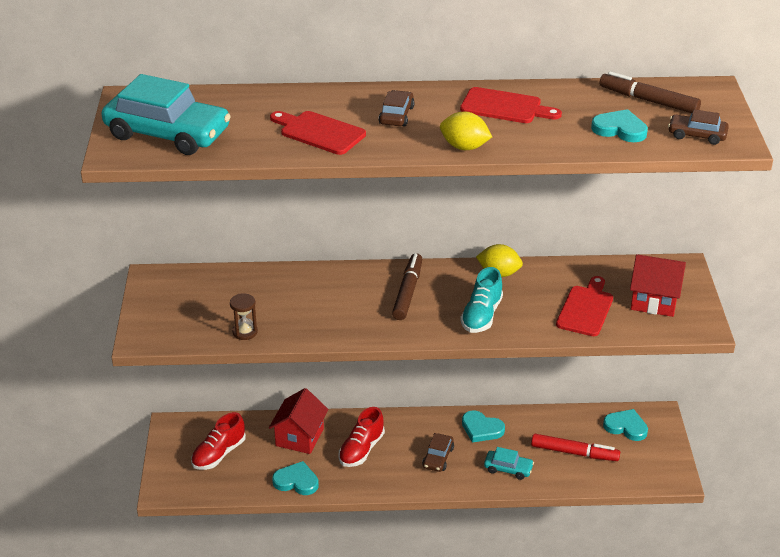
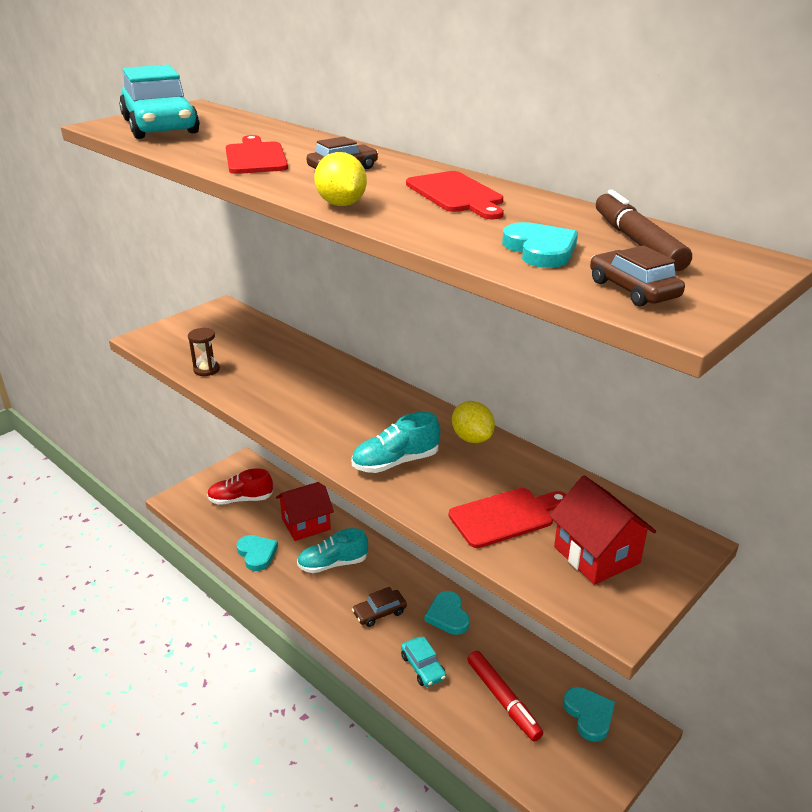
camera: 45 degrees right, 5 degrees down
red shoe [338,407,385,467] -> turquoise shoe [297,528,368,573]
brown marker [392,253,422,320] -> none

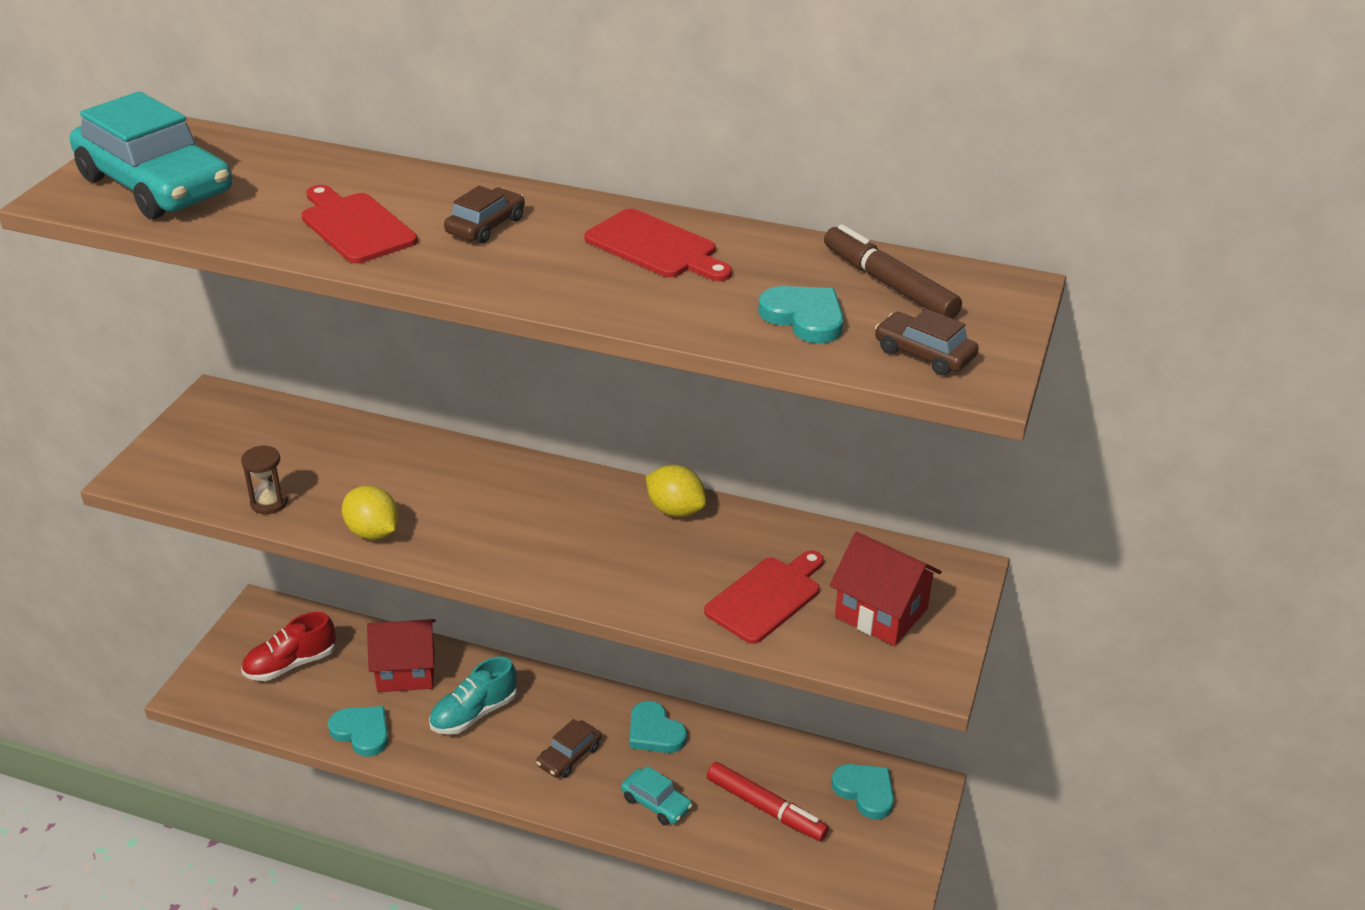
camera: 25 degrees left, 5 degrees up
red house [276,482,334,541] -> red house turned 45 degrees clockwise [367,619,436,692]
yellow lemon [314,152,367,206] -> yellow lemon moved to [342,486,399,540]
turquoise shoe [352,412,440,473] -> none

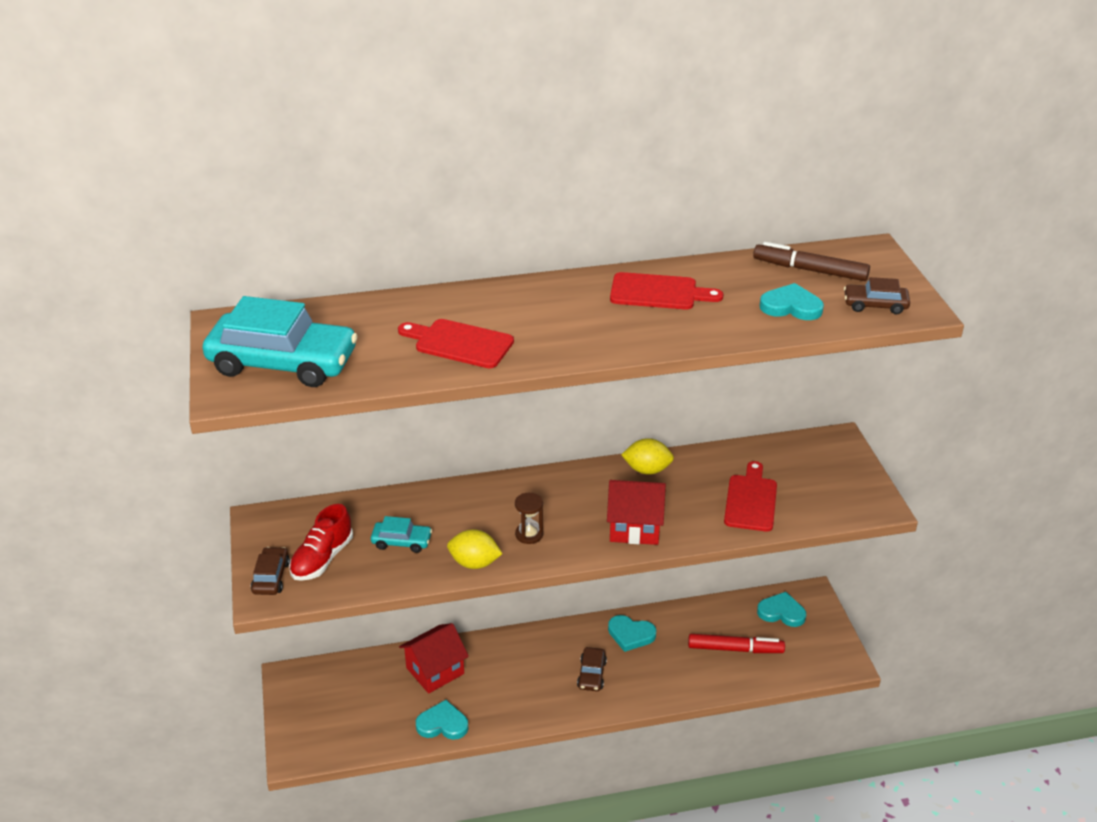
camera: 30 degrees left, 0 degrees up
brown hourglass [241,445,288,514] -> brown hourglass moved to [515,493,543,544]
red shoe [241,612,336,681] -> red shoe moved to [289,504,353,581]
turquoise shoe [429,656,517,735] -> none
brown car [444,186,525,243] -> brown car moved to [251,547,290,595]
turquoise car [621,766,693,825] -> turquoise car moved to [371,516,432,553]
red house [830,532,942,646] -> red house moved to [607,480,666,545]

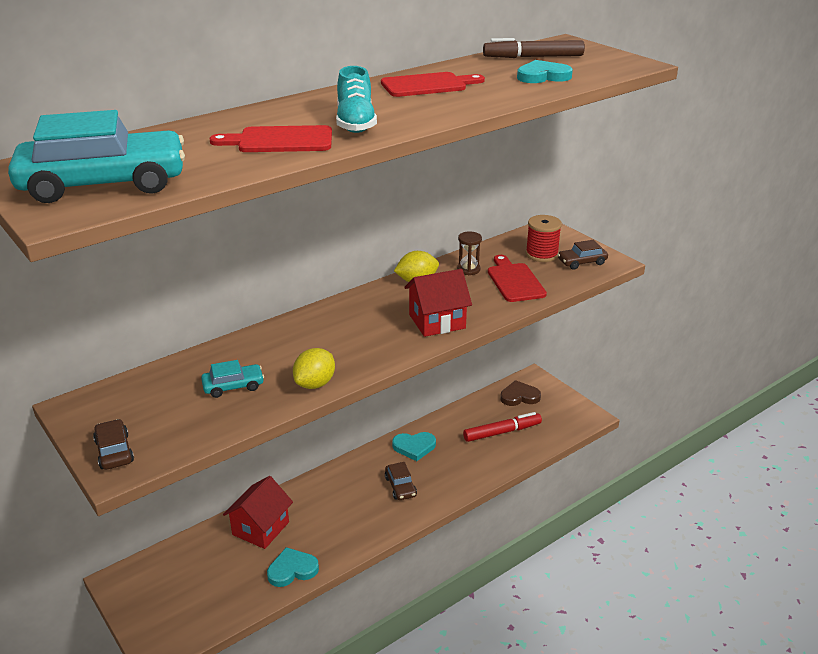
camera: 25 degrees left, 5 degrees down
red shoe [289,504,353,581] -> none
yellow lemon [447,529,502,569] -> yellow lemon turned 45 degrees counterclockwise [293,348,335,389]
brown hourglass [515,493,543,544] -> brown hourglass moved to [457,232,482,275]
turquoise heart [757,592,806,627] -> brown heart [500,380,541,406]
brown car [844,277,910,314] -> brown car moved to [558,240,608,270]
none -> turquoise shoe [336,66,377,133]
none -> red spool [526,215,562,262]

